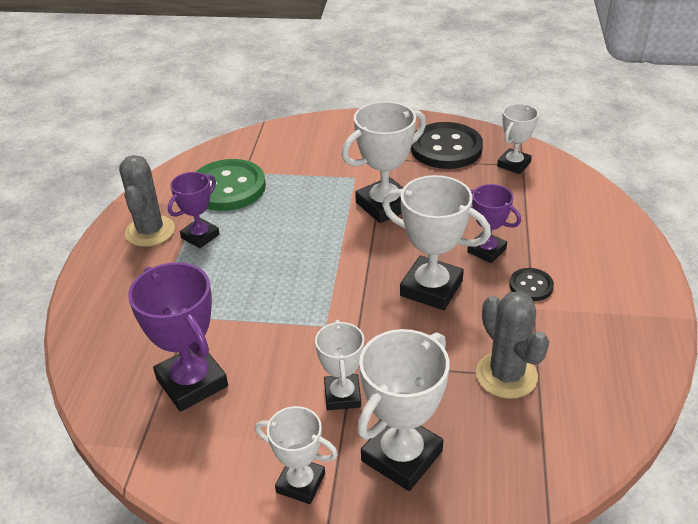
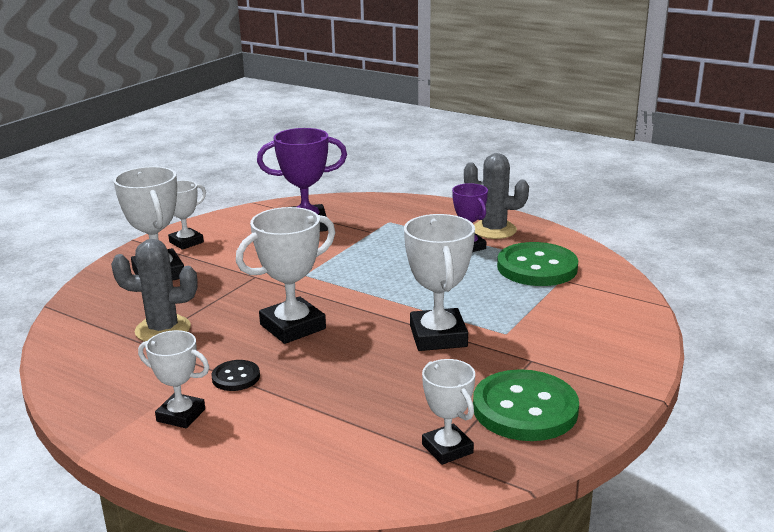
camera: 115 degrees right, 15 degrees down
white trophy [315,320,364,410] -> white trophy moved to [138,330,209,428]
black button [411,122,483,169] -> green button [473,369,579,441]
purple trophy [467,184,521,263] -> none

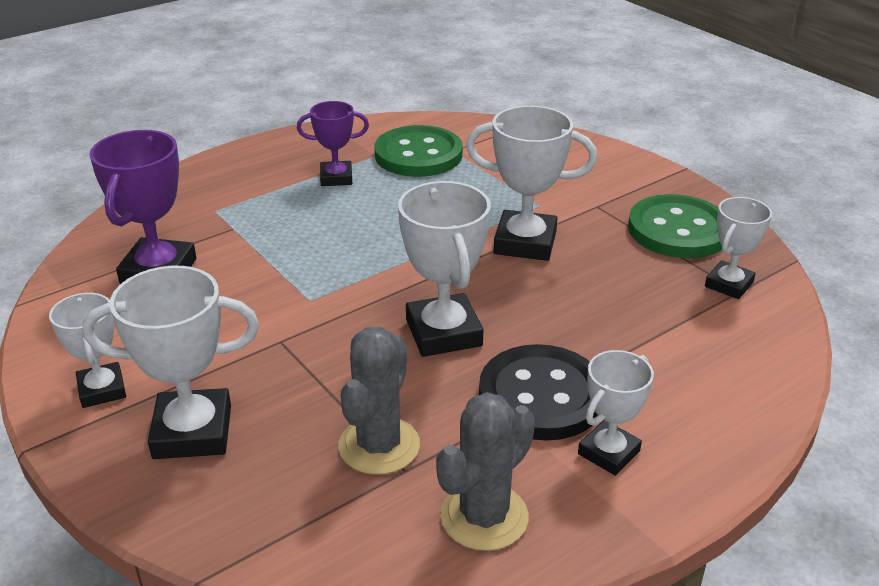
camera: 70 degrees left, 10 degrees up
black button [211,360,260,391] -> black button [479,344,598,441], size x2.05
white trophy [422,359,475,465] -> white trophy turned 45 degrees counterclockwise [705,197,772,299]
grey cactus [464,153,529,239] -> grey cactus moved to [436,392,535,551]

